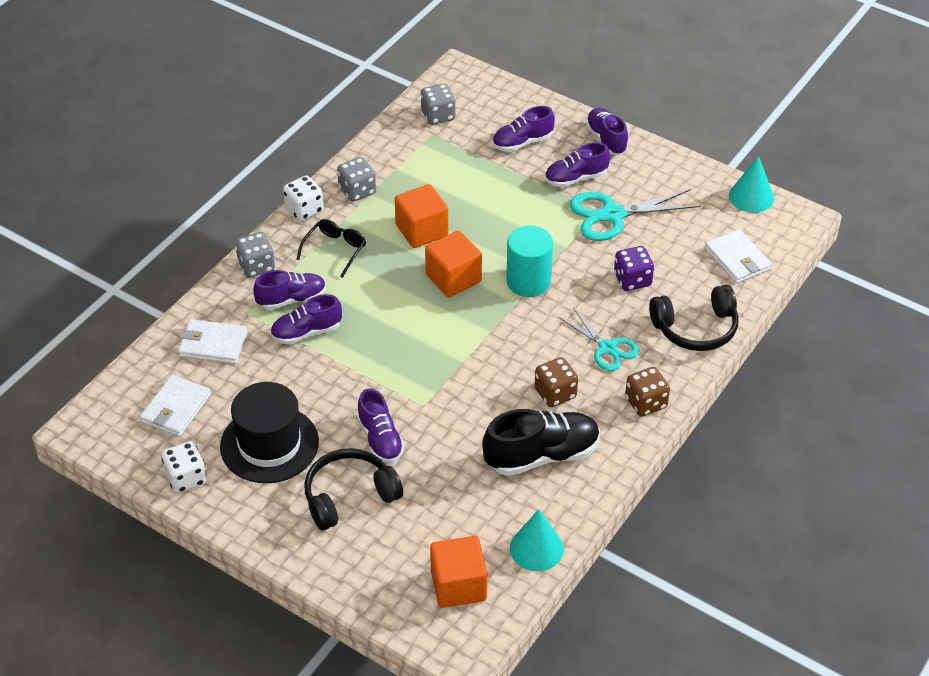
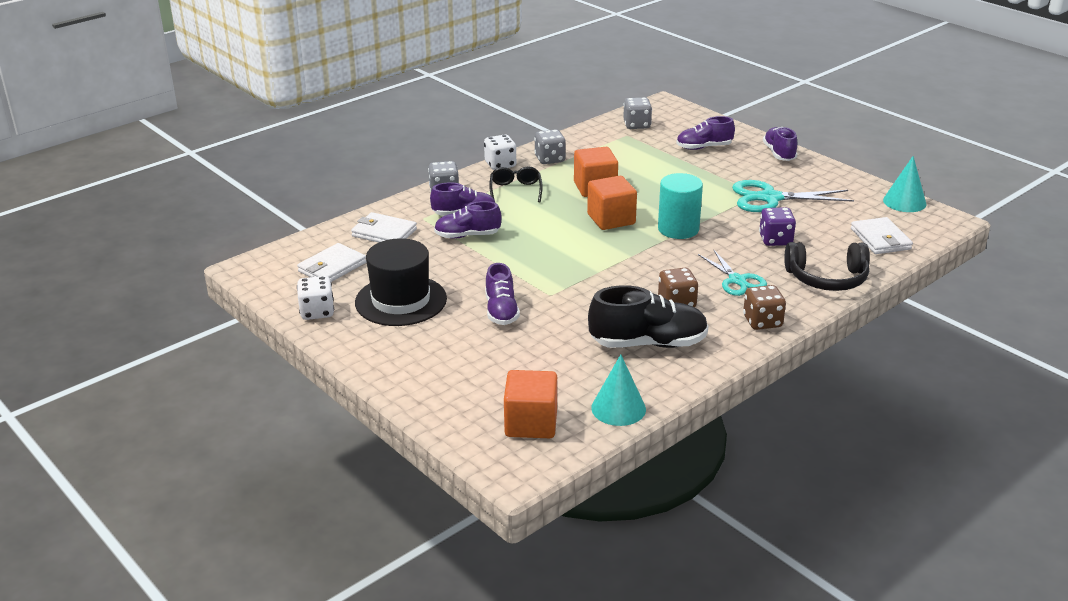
camera: 15 degrees right, 15 degrees down
black glasses [296,219,366,278] -> black glasses turned 45 degrees counterclockwise [489,166,543,202]
black headphones [304,448,403,530] -> none
purple shoe [545,142,610,187] -> none

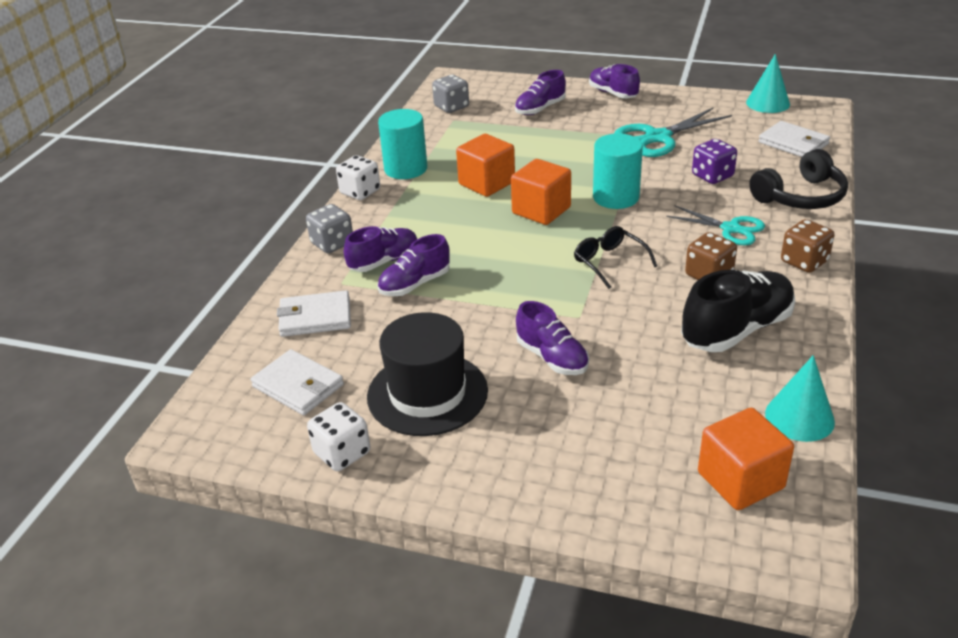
camera: 30 degrees left, 5 degrees up
white wallet [297,243,367,282] -> white wallet turned 60 degrees counterclockwise [250,349,344,415]
black glasses [489,166,543,202] -> black glasses moved to [574,226,657,289]
grey dice [534,129,566,164] -> turquoise cylinder [378,109,427,179]

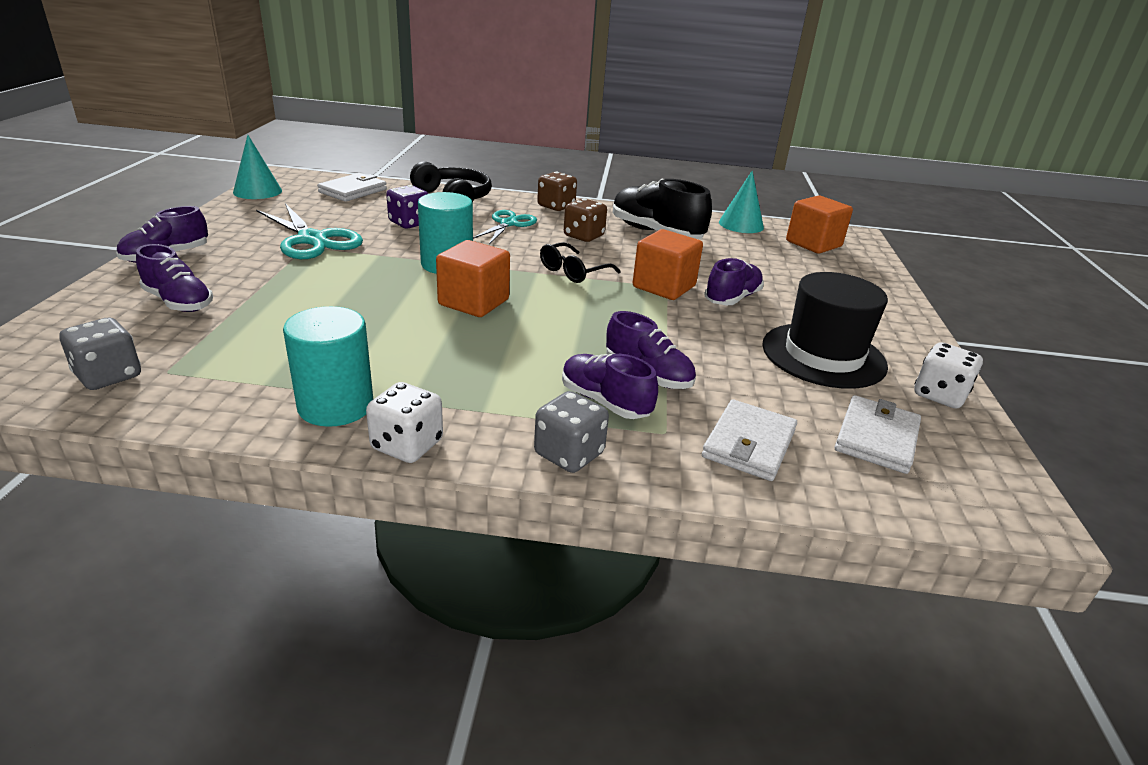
camera: 105 degrees left, 5 degrees down
white wallet [277,290,351,337] -> white wallet turned 45 degrees clockwise [702,399,797,481]
orange cube [456,134,515,197] -> orange cube moved to [633,229,703,300]

